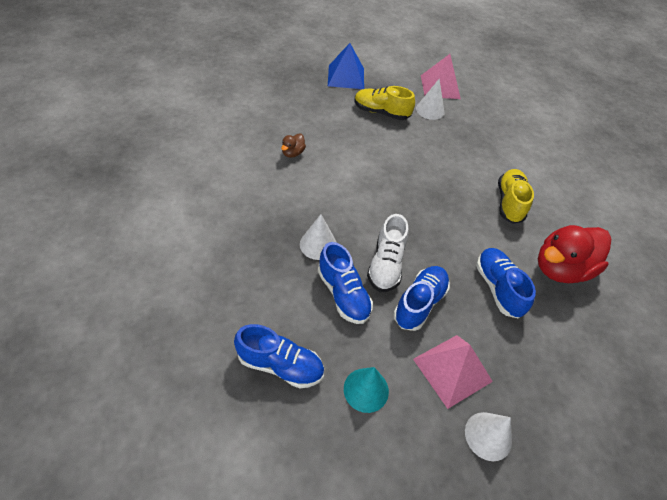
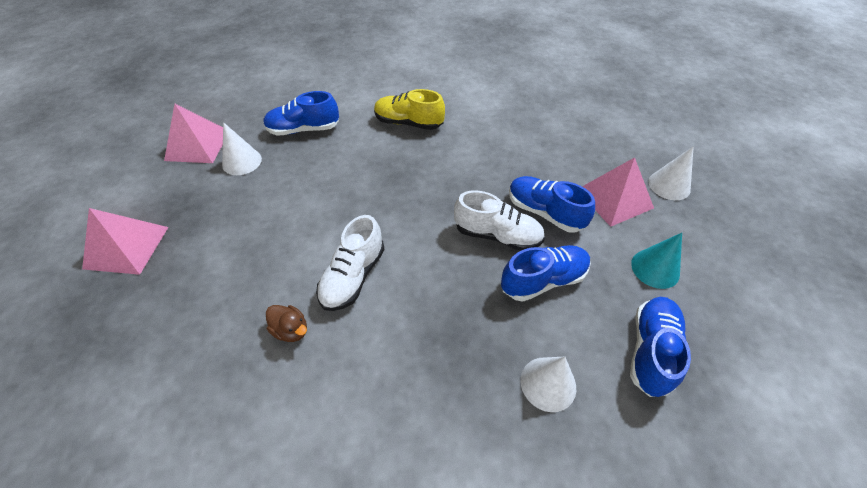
camera: 80 degrees left, 0 degrees up
white cone [300,214,337,260] -> white cone moved to [521,357,576,412]
blue pyramid [328,43,364,89] -> pink pyramid [82,208,168,275]
yellow shoe [354,86,415,120] -> none
blue shoe [476,248,536,319] -> blue shoe moved to [263,91,339,136]
red duck [538,225,611,283] -> none
none -> white shoe [316,215,385,311]

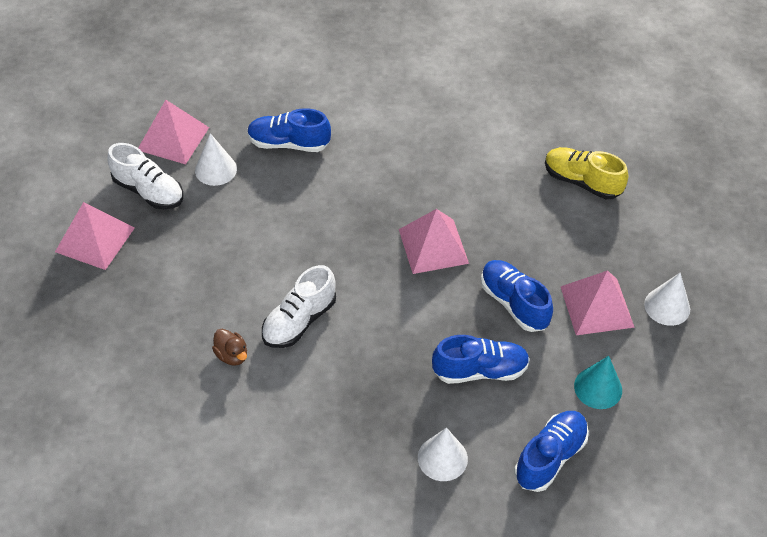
camera: 15 degrees right, 0 degrees up
yellow shoe [374,89,445,130] -> yellow shoe moved to [545,147,628,199]
white shoe [454,190,545,251] -> white shoe moved to [107,143,183,209]
none -> pink pyramid [399,209,469,274]

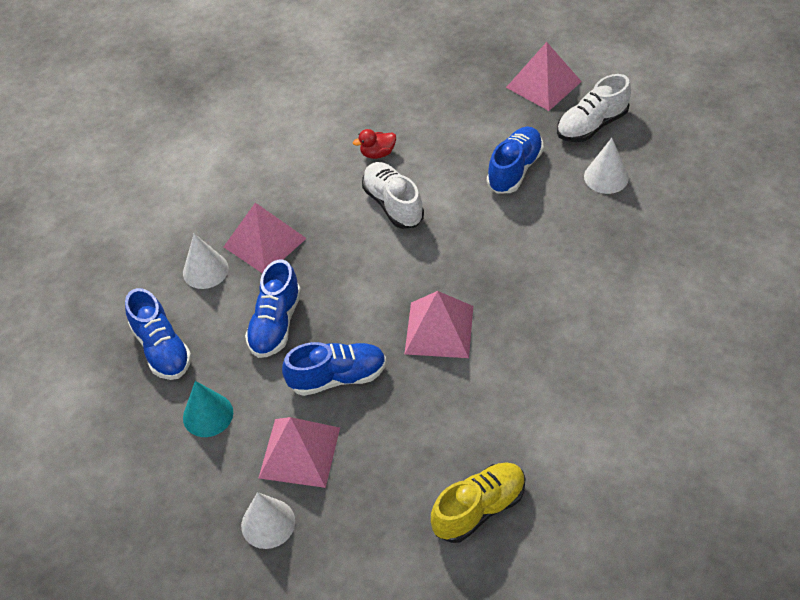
camera: 115 degrees right, 0 degrees up
pink pyramid [138,100,209,164] -> pink pyramid moved to [224,203,307,273]
brown duck [212,329,247,366] -> red duck [353,129,396,159]
blue shoe [247,108,331,152] -> blue shoe moved to [487,127,544,194]

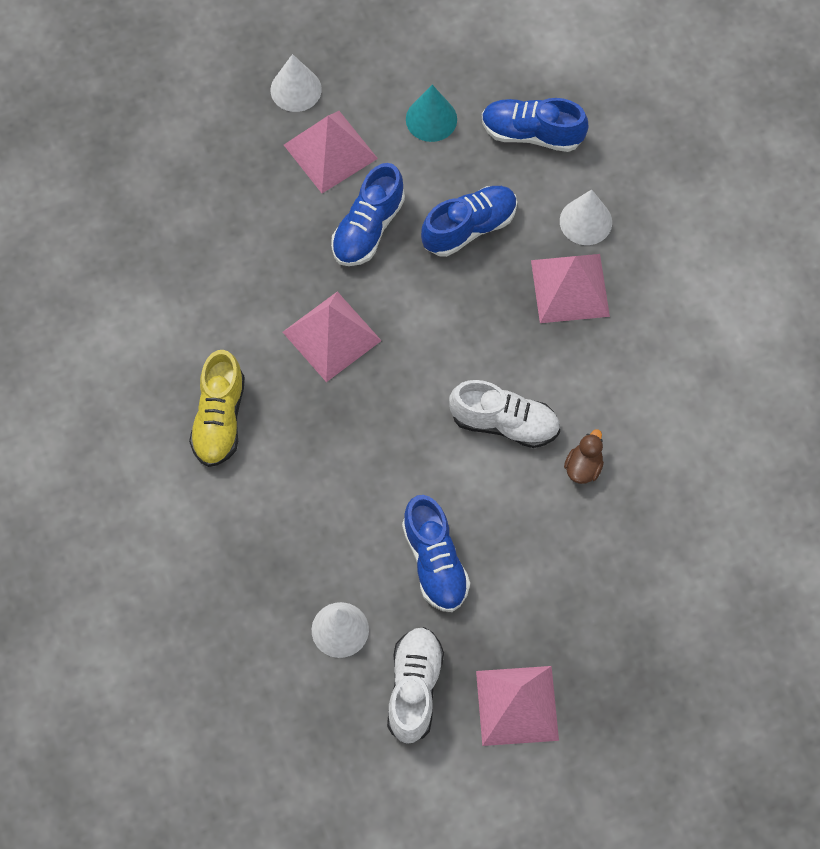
camera: 130 degrees right, 15 degrees up
blue shoe [245,259,301,358] -> blue shoe turned 90 degrees clockwise [421,186,517,257]
red duck [353,129,396,159] -> brown duck [564,429,604,484]
yellow shoe [431,462,526,543] -> yellow shoe moved to [189,350,245,467]

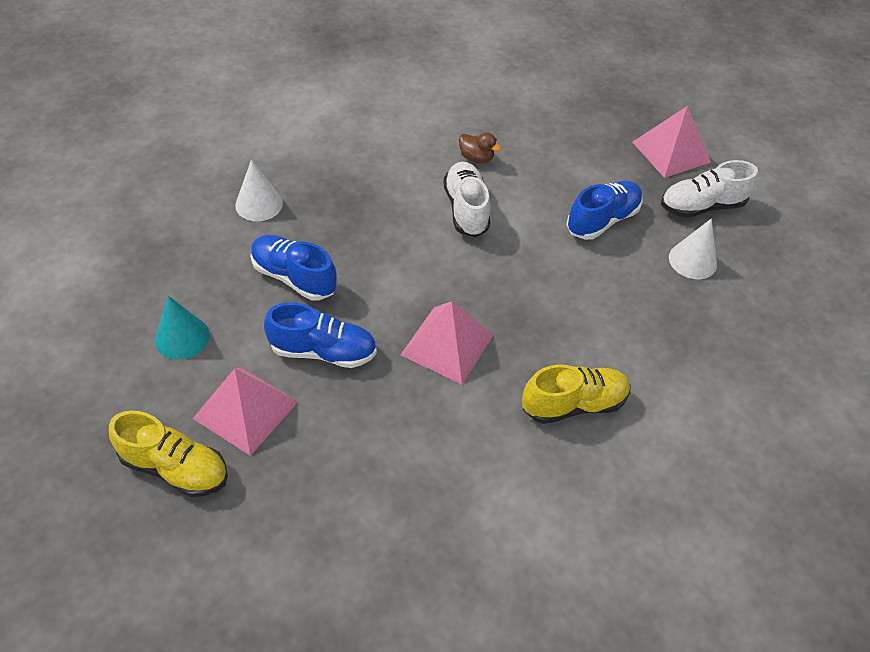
camera: 115 degrees left, 15 degrees down
white cone [271,54,322,112] -> yellow shoe [109,410,228,497]
blue shoe [482,98,588,152] -> none
pink pyramid [531,254,610,323] -> none
brown duck [564,429,604,484] -> brown duck turned 150 degrees counterclockwise [459,132,501,163]

